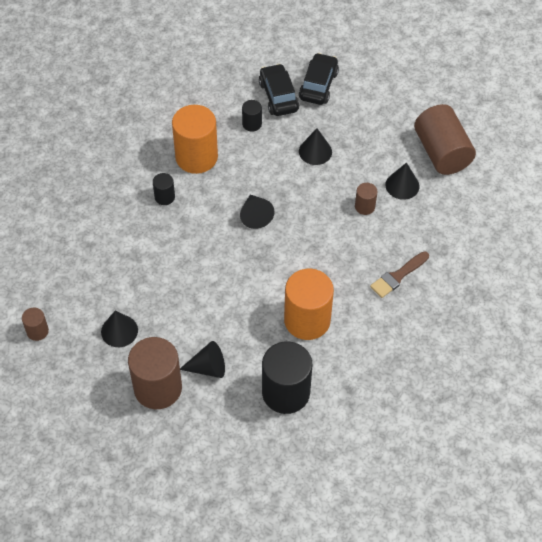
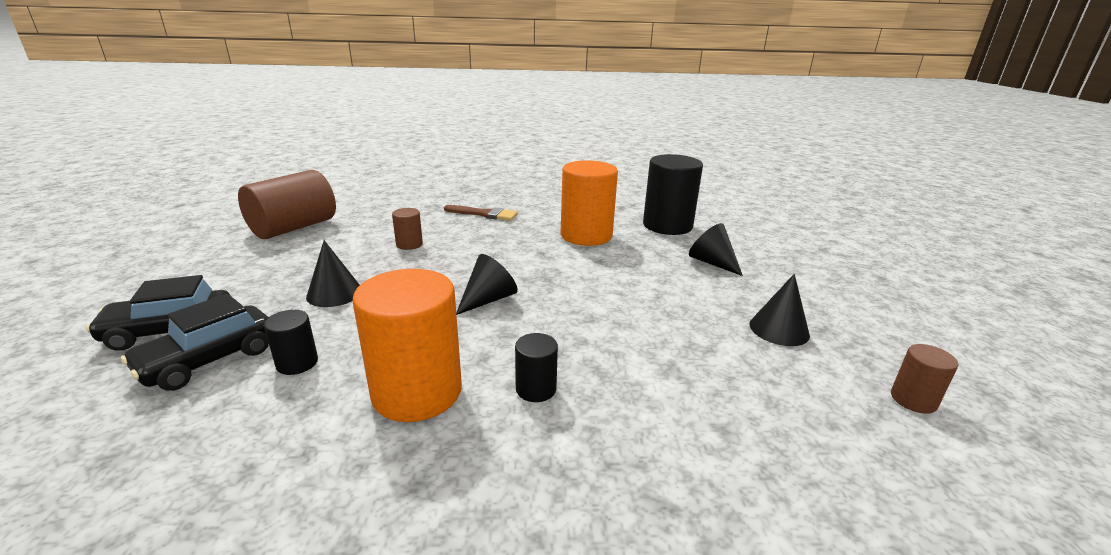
camera: 125 degrees left, 30 degrees down
brown cylinder [128,337,182,409] -> none
black cone [385,163,419,200] -> none

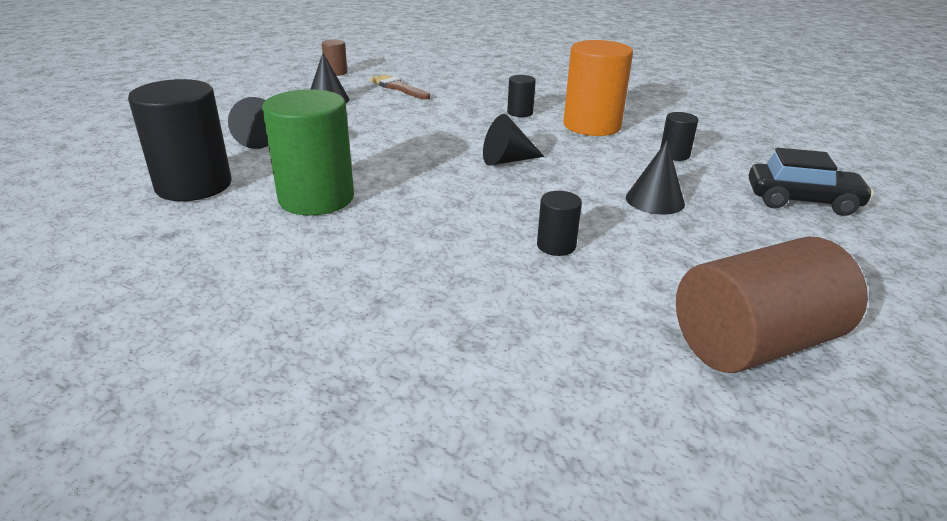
camera: 150 degrees left, 5 degrees up
black car [121,294,269,391] -> none
brown cylinder [392,208,423,250] -> black cylinder [537,191,582,256]
brown brush [444,205,518,221] -> brown brush moved to [370,74,430,100]
orange cylinder [560,160,618,246] -> green cylinder [262,89,354,215]

